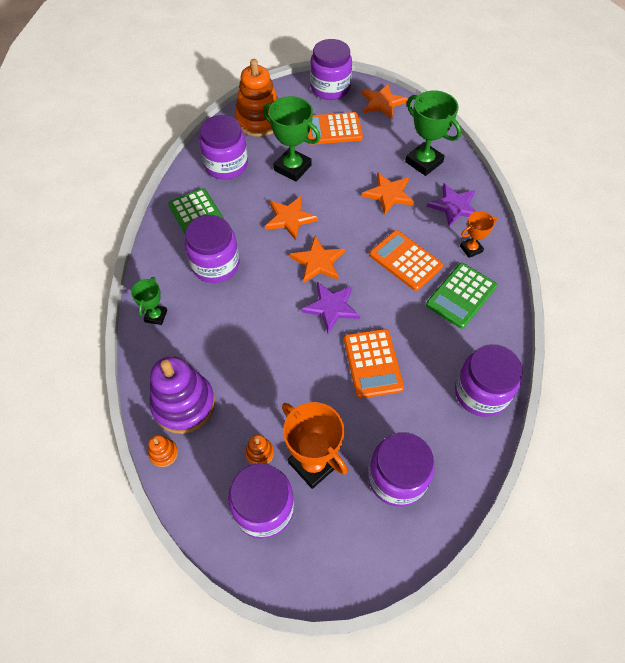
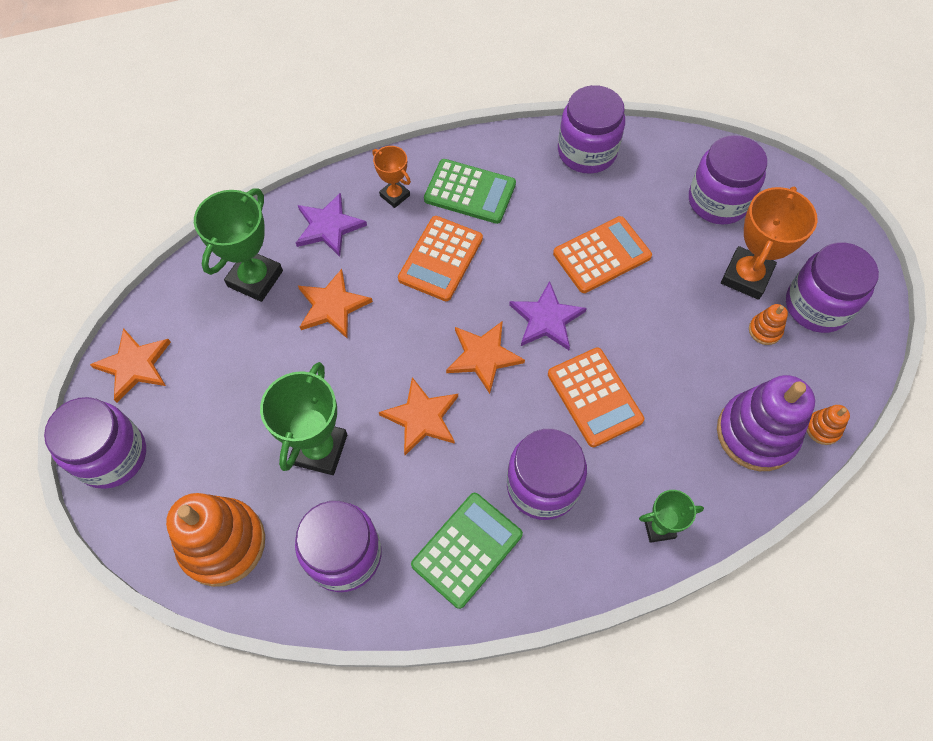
camera: 110 degrees left, 5 degrees up
orange calculator [307,112,363,145] -> orange calculator moved to [548,348,644,447]

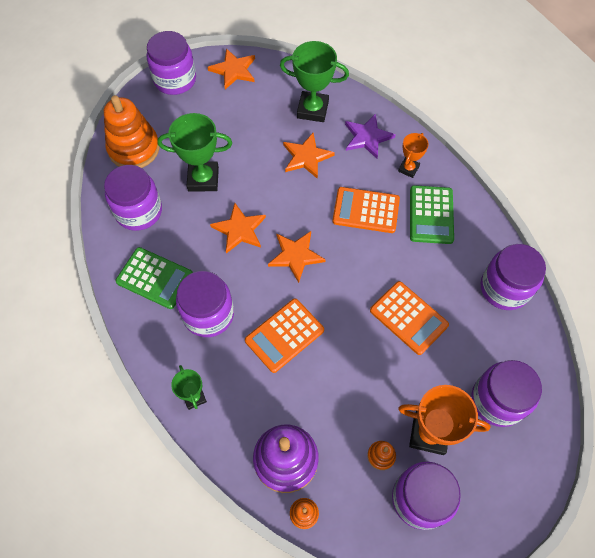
camera: 75 degrees right, 0 degrees up
purple star [509,281,587,350] -> none

